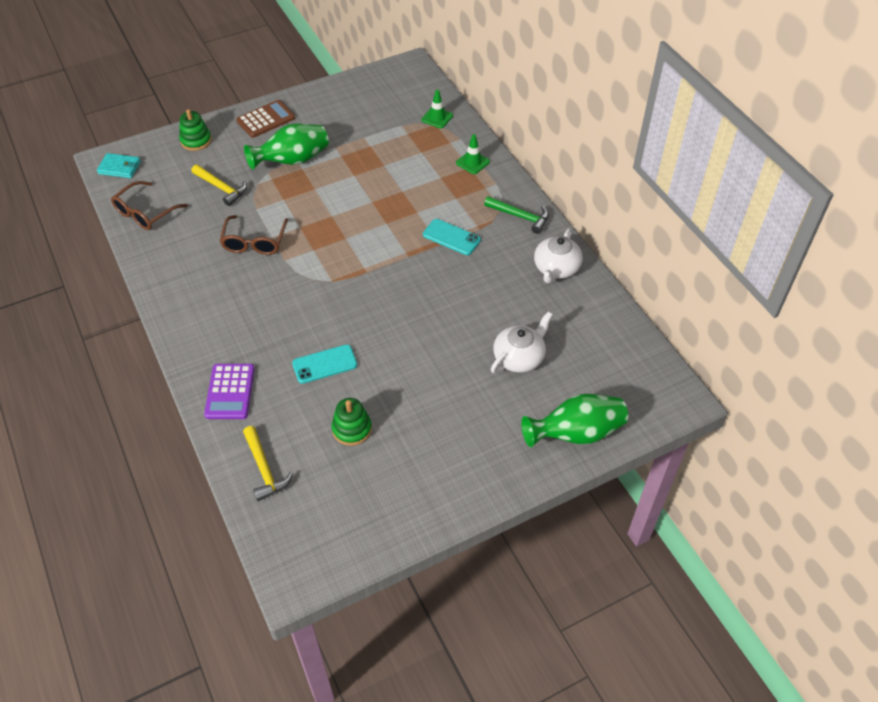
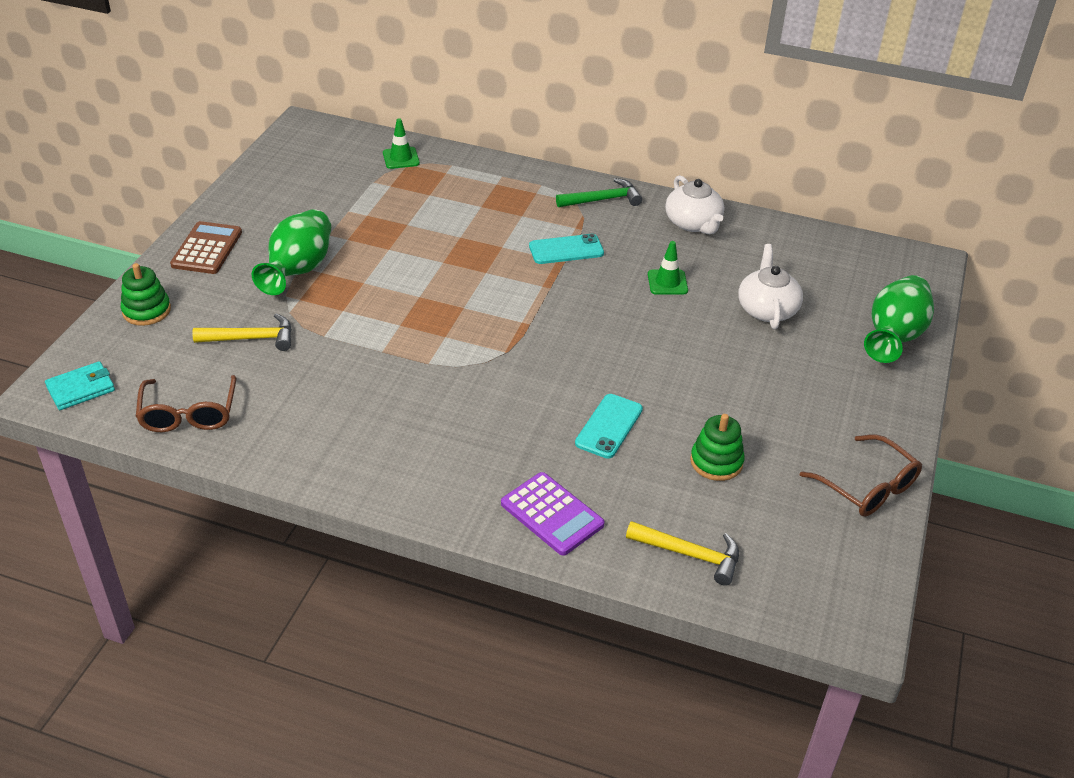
camera: 45 degrees left, 10 degrees down
brown glasses [220,215,288,255] -> brown glasses moved to [800,434,922,517]
green traffic cone [456,134,490,174] -> green traffic cone moved to [648,241,688,295]

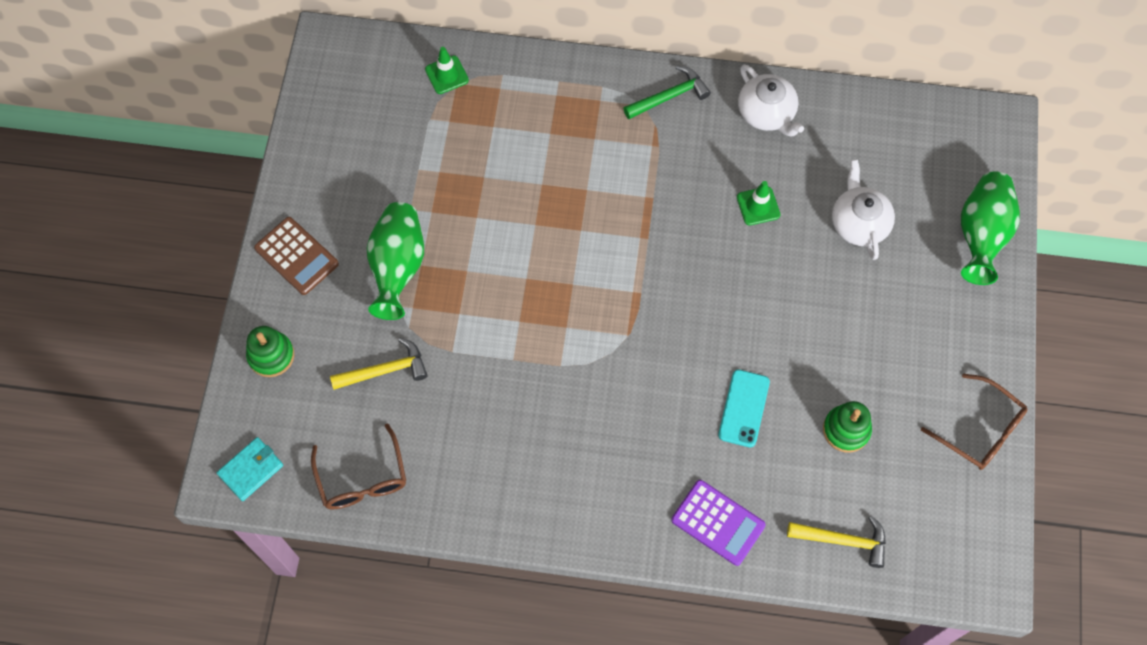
camera: 10 degrees left, 25 degrees up
brown calculator [170,221,242,274] -> brown calculator turned 135 degrees clockwise [254,217,339,295]
turquoise phone [529,234,604,264] -> none

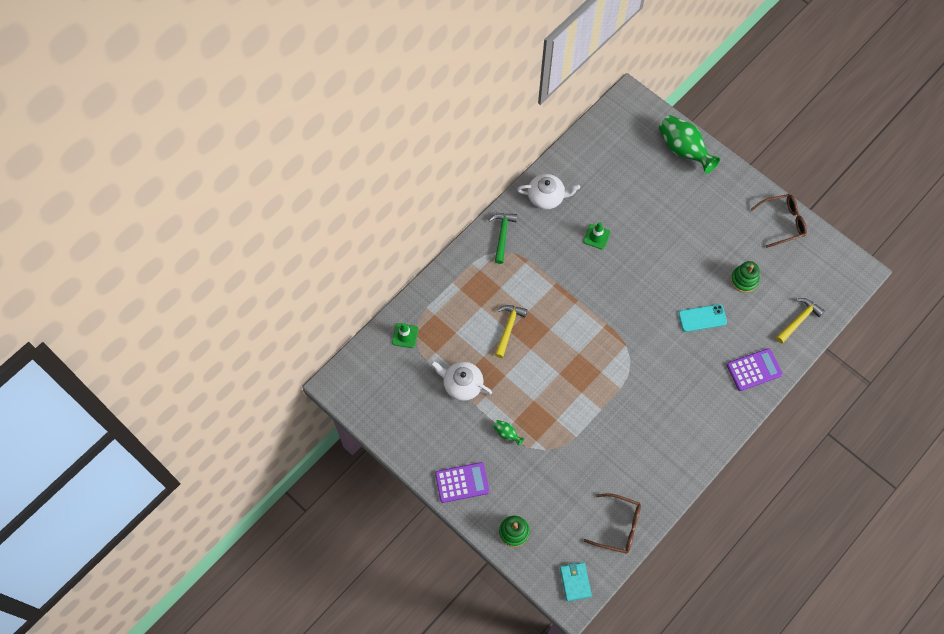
camera: 55 degrees left, 0 degrees up
brown calculator [254,217,339,295] -> purple calculator [435,462,489,503]
yellow hammer [330,338,428,390] -> yellow hammer moved to [495,305,528,358]
green vase [367,202,424,320] -> green vase [493,420,524,446], size x0.43
turquoise phone [718,370,770,447] -> turquoise phone turned 60 degrees counterclockwise [678,304,727,332]
white teapot [832,159,895,260] -> white teapot moved to [431,361,492,401]

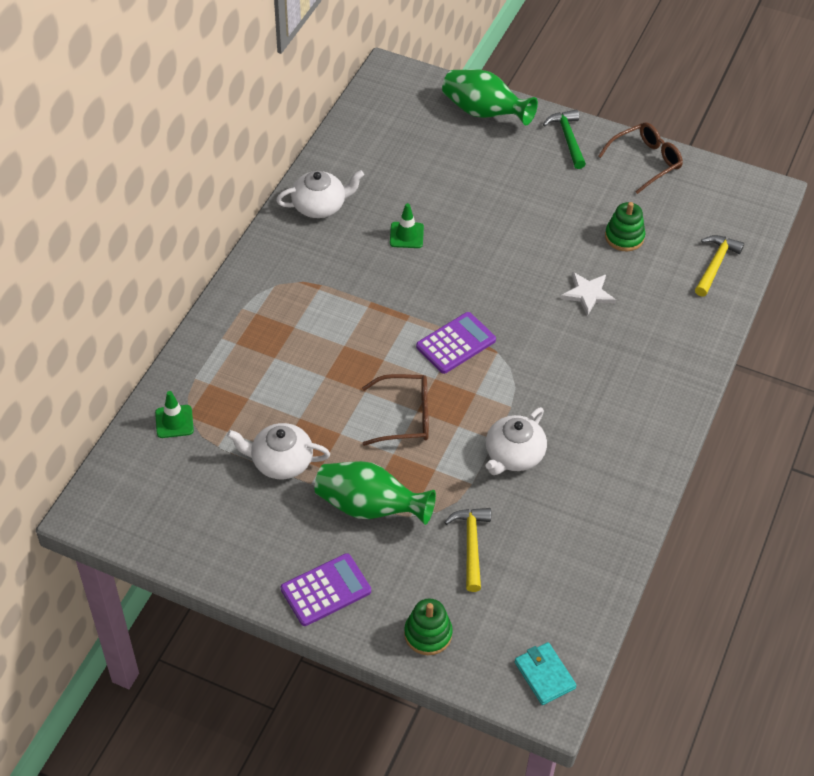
camera: 20 degrees left, 15 degrees down
green hammer [489,213,517,264] -> green hammer moved to [543,109,586,169]
green vase [493,420,524,446] -> green vase [314,461,436,525], size x2.32
yellow hammer [495,305,528,358] -> yellow hammer moved to [445,508,491,592]
brown glasses [584,493,641,554] -> brown glasses moved to [362,374,429,446]
turquoise phone [678,304,727,332] -> white star [560,272,616,316]
purple calculator [727,348,782,391] -> purple calculator moved to [416,312,496,374]
none -> white teapot [486,407,547,475]

